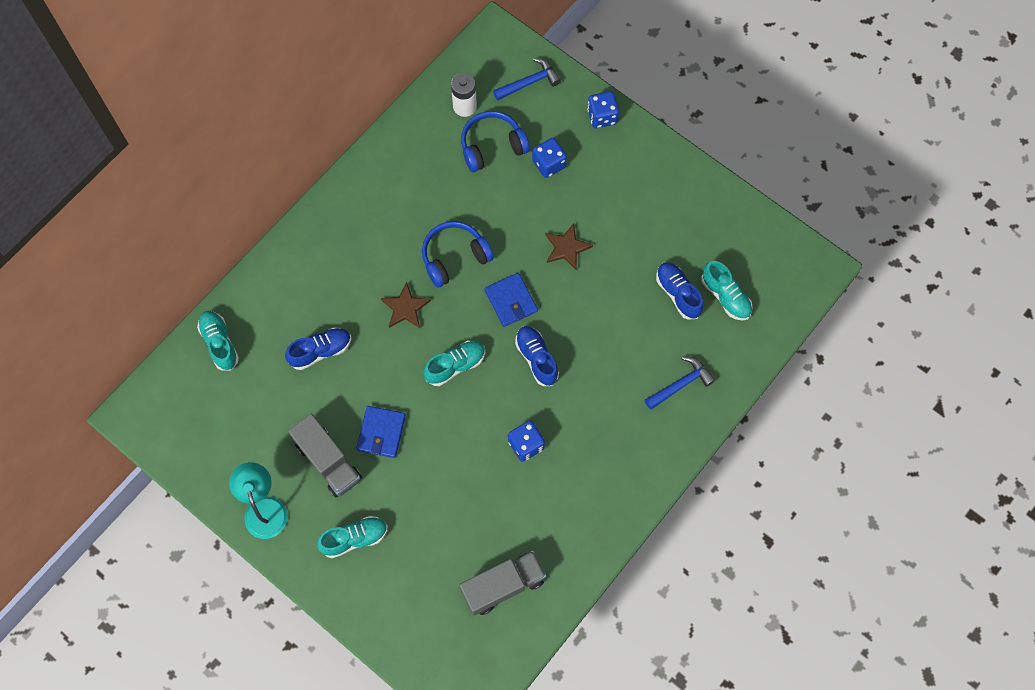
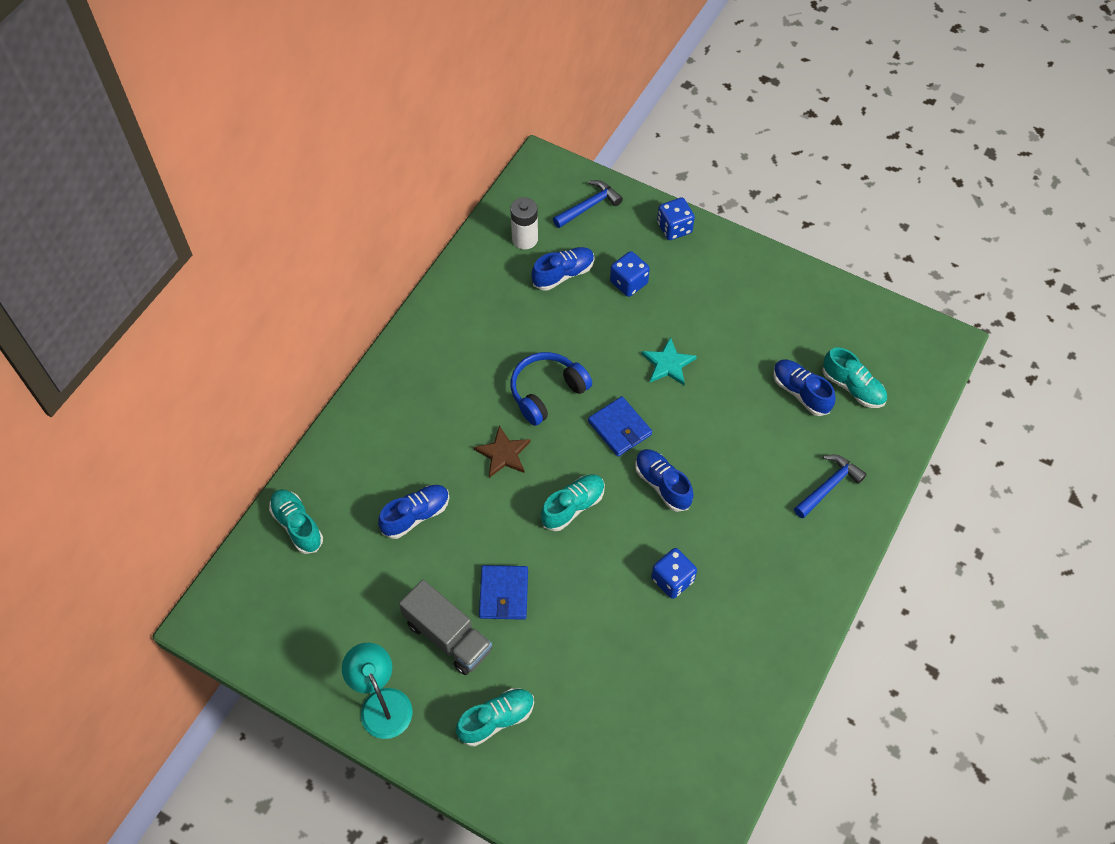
camera: 10 degrees left, 10 degrees down
grey truck [459,551,546,616] -> none
blue headphones [461,111,530,172] -> blue shoe [531,247,594,291]
brown star [545,223,593,270] -> turquoise star [642,337,697,385]

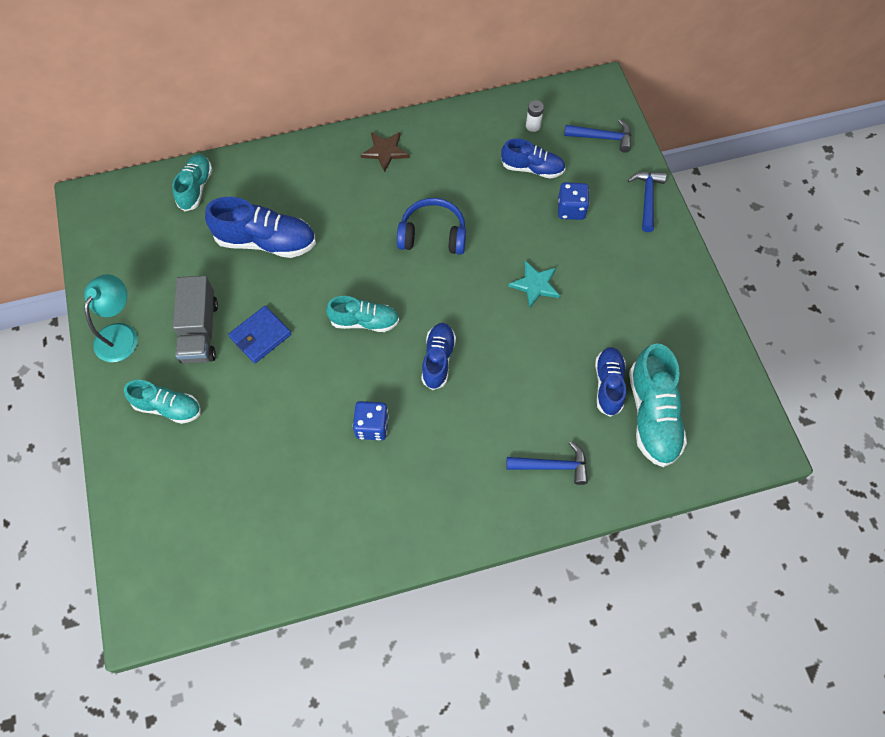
camera: 45 degrees right, 5 degrees up
blue shoe [378,485,449,539] -> blue shoe [205,197,316,258], size x1.56
brown star [474,426,530,478] -> brown star moved to [361,132,409,172]
white battery [510,197,538,249] -> white battery [526,100,544,132], size x0.63
blue wallet [588,396,652,457] -> none
blue dice [657,197,695,240] -> blue hammer [628,171,667,232]
turquoise shoe [822,347,887,408] -> turquoise shoe [629,343,687,467], size x1.56

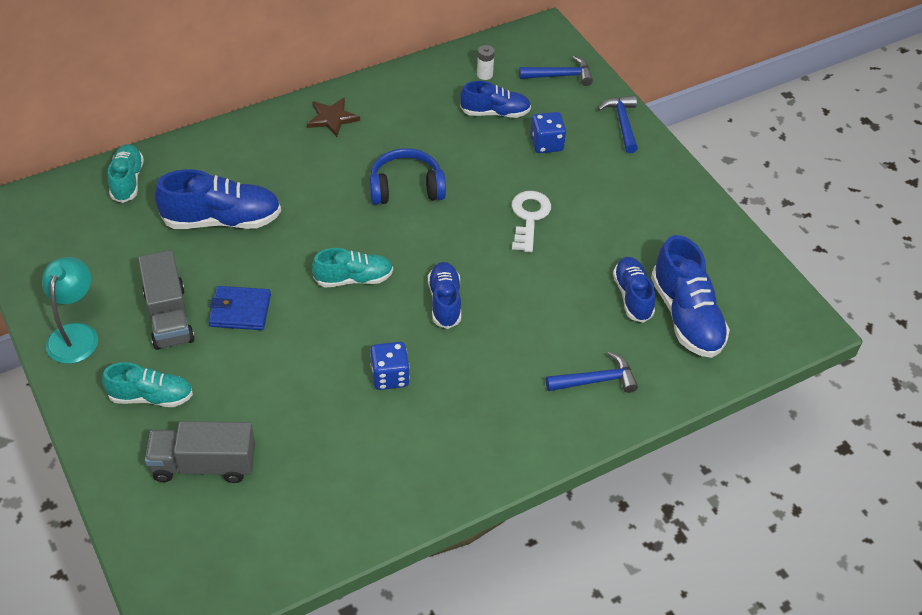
camera: 15 degrees left, 15 degrees down
blue wallet [228,306,291,363] -> blue wallet turned 60 degrees clockwise [209,286,271,330]
turquoise star [508,261,560,308] -> white key [511,191,551,252]
turquoise shoe [629,343,687,467] -> blue shoe [651,235,730,358]
none -> grey truck [145,421,255,483]

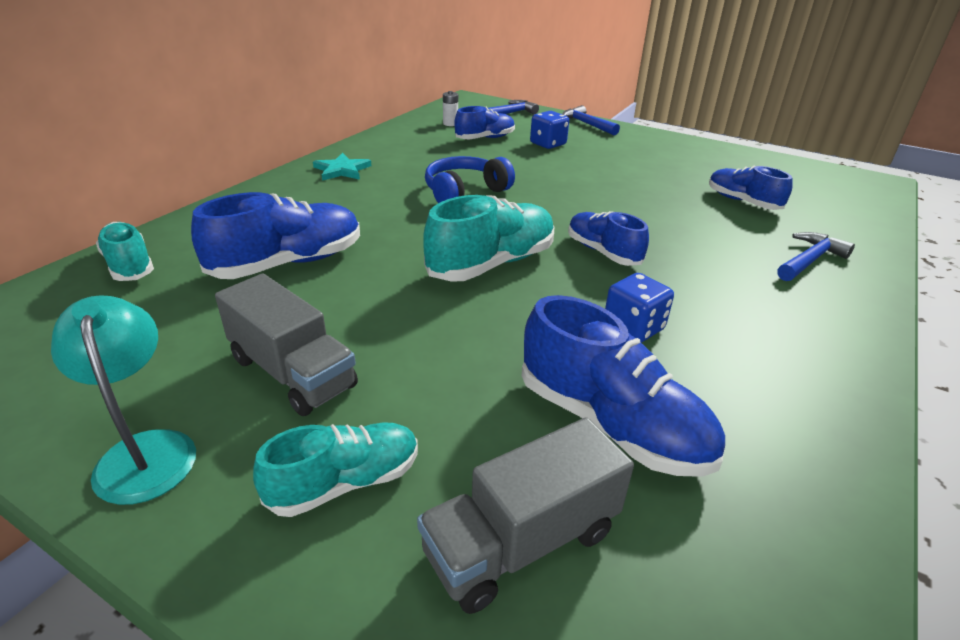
camera: 30 degrees left, 15 degrees down
blue wallet [209,286,271,330] -> none
brown star [307,97,360,137] -> turquoise star [313,153,371,181]
turquoise shoe [312,248,393,288] -> turquoise shoe [423,195,554,282], size x1.56
white key [511,191,551,252] -> none
blue shoe [651,235,730,358] -> blue shoe moved to [521,295,725,477]

